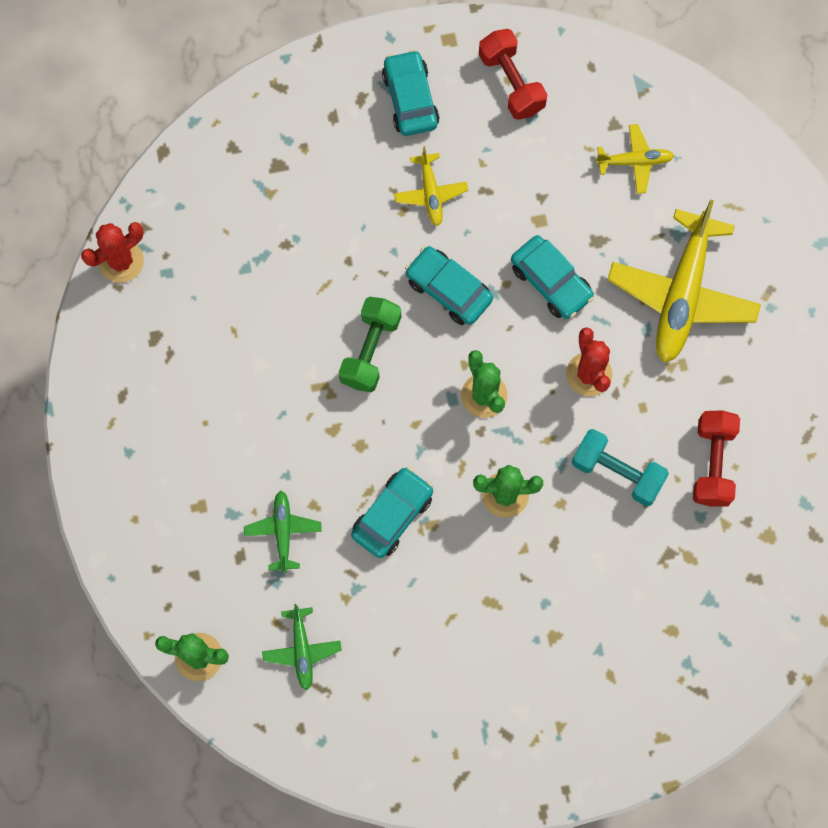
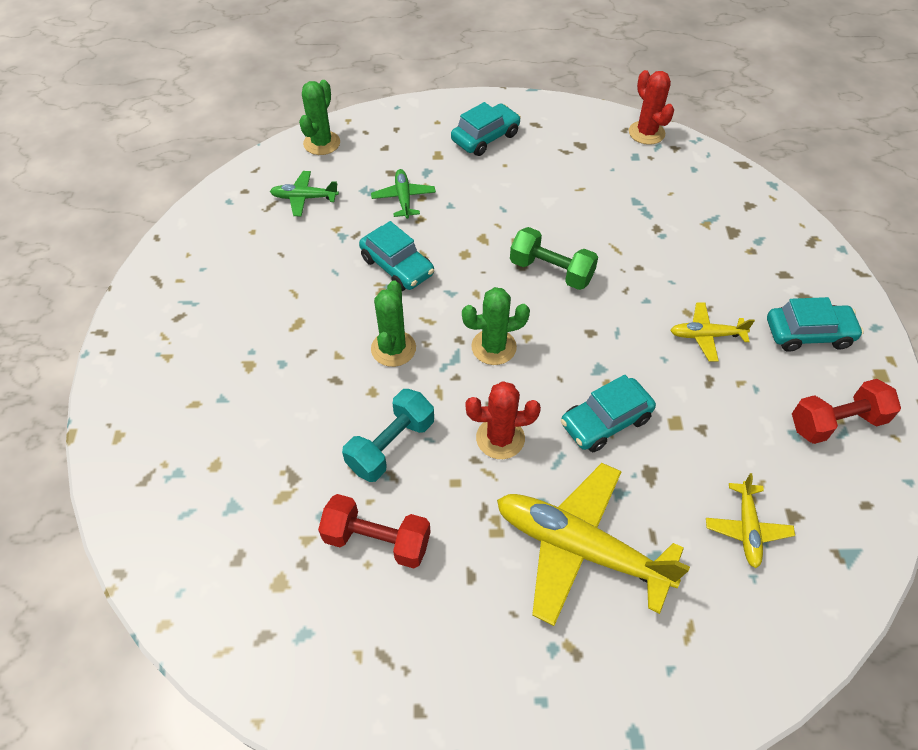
camera: 100 degrees right, 20 degrees down
green plane [244,491,322,573] -> green plane turned 105 degrees counterclockwise [371,169,436,219]
turquoise car [405,246,493,325] -> turquoise car moved to [451,102,521,156]

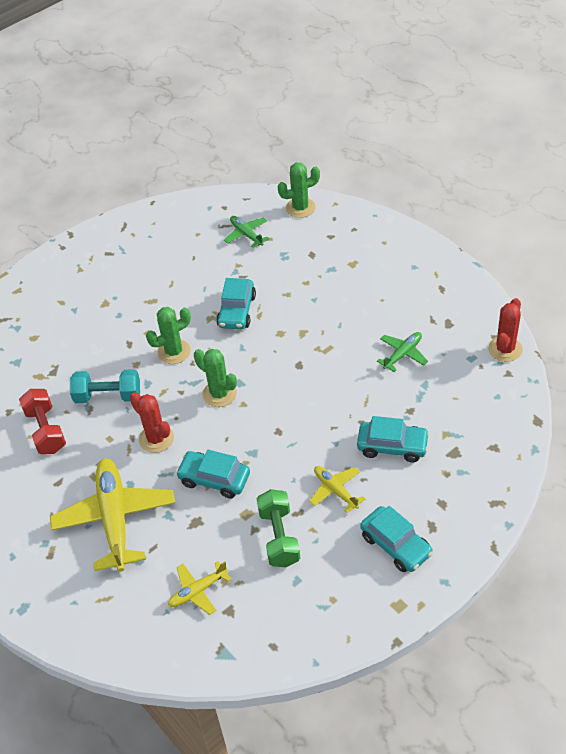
camera: 55 degrees right, 5 degrees down
green plane [371,169,436,219] -> green plane moved to [377,332,428,372]
turquoise car [451,102,521,156] -> turquoise car moved to [357,416,430,462]
green dumbbell [510,227,598,290] -> green dumbbell moved to [257,489,300,567]
red dumbbell [792,379,901,444] -> none

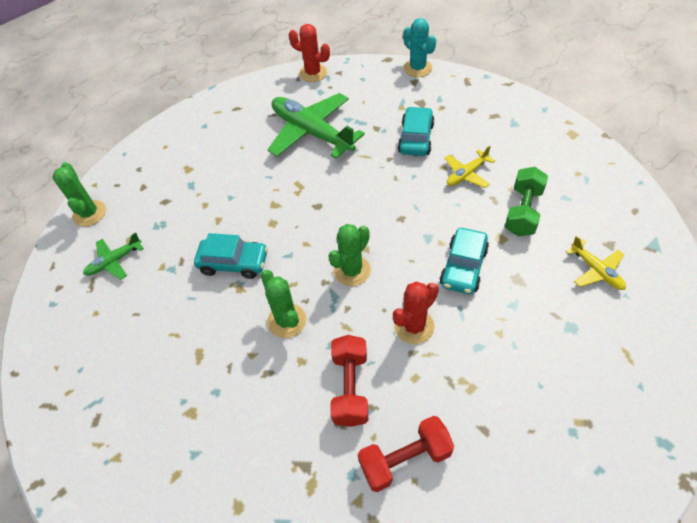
camera: 90 degrees left, 5 degrees up
yellow plane [50,458,175,572] -> none
turquoise dumbbell [70,369,140,403] -> red dumbbell [331,335,368,427]
green dumbbell [257,489,300,567] -> green dumbbell turned 60 degrees counterclockwise [505,167,548,236]
turquoise car [360,506,433,572] -> none
green plane [377,332,428,372] -> green plane [267,93,365,159], size x2.04
none -> turquoise cactus [403,18,436,77]

